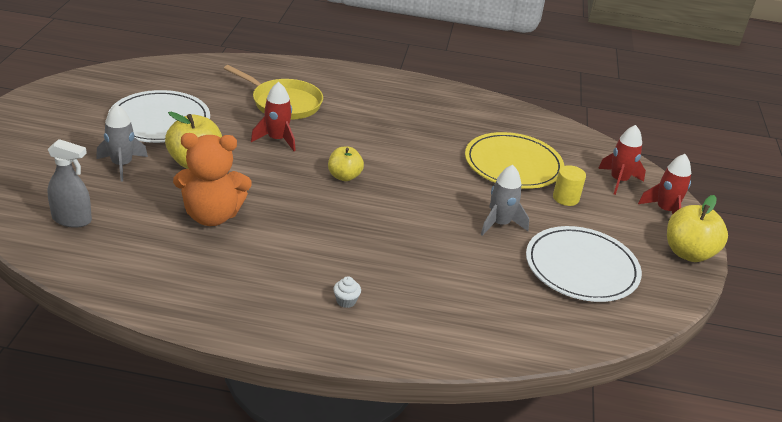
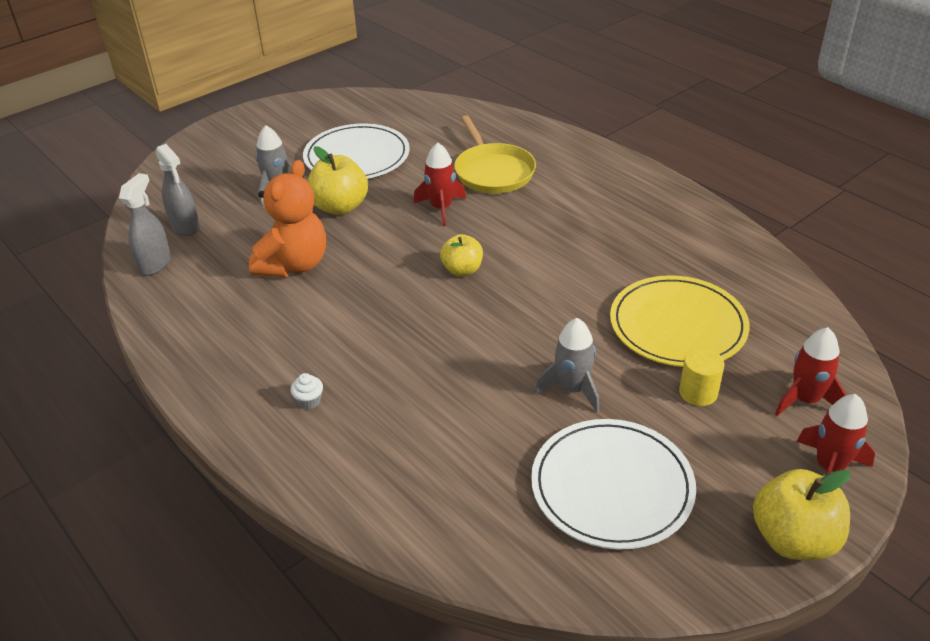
camera: 45 degrees right, 5 degrees up
orange teddy bear [173,133,252,226] -> orange teddy bear turned 105 degrees counterclockwise [249,160,326,277]
none -> grey spray bottle [119,173,171,276]

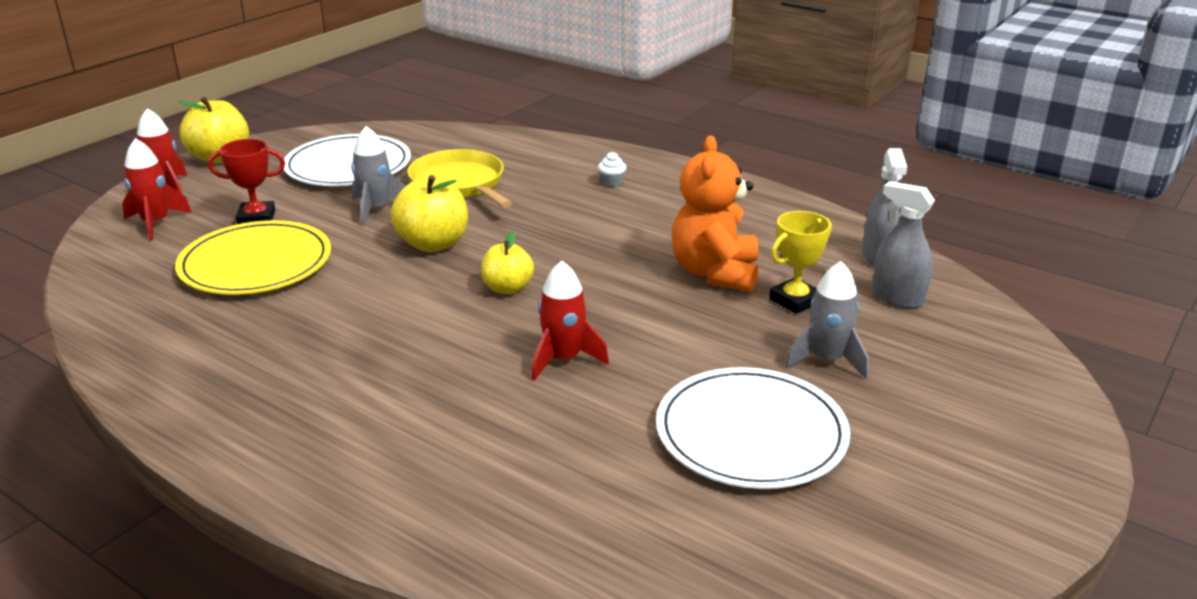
camera: 165 degrees right, 10 degrees down
yellow apple [307,146,368,215] -> yellow apple moved to [391,175,468,252]
yellow pan [454,115,536,194] -> yellow pan moved to [407,149,512,208]
yellow cylinder [679,348,724,406] -> red trophy [208,139,285,224]
none -> yellow trophy [769,211,832,314]

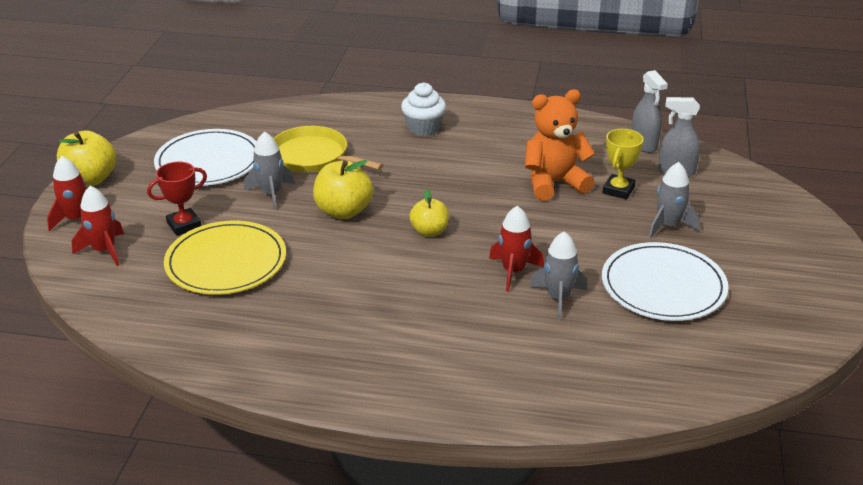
camera: 25 degrees left, 5 degrees up
white cupcake [598,152,626,186] -> white cupcake [401,83,446,136], size x2.00
orange teddy bear [672,136,758,292] -> orange teddy bear turned 90 degrees clockwise [525,89,595,201]
none -> grey rocket [529,232,587,320]

